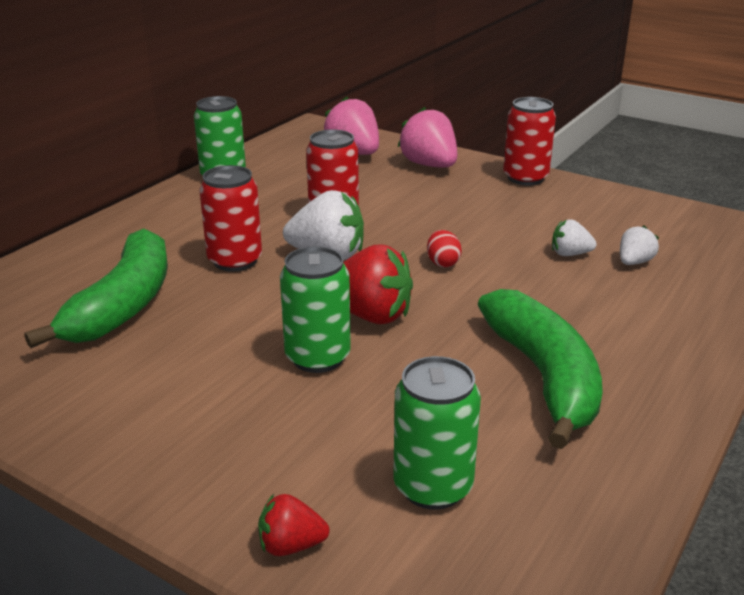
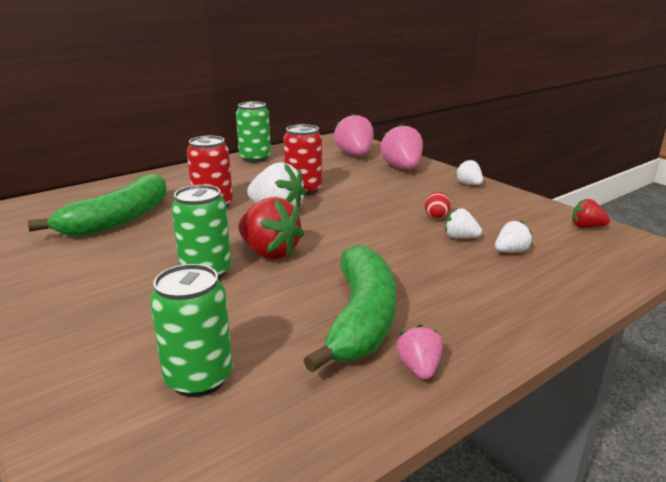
camera: 20 degrees right, 5 degrees down
red strawberry [258,494,330,556] -> red strawberry moved to [572,199,610,228]
red egg [427,230,462,268] -> red egg moved to [425,192,451,219]
red can [503,97,556,185] -> white strawberry [455,159,483,185]
none -> pink strawberry [396,325,442,380]

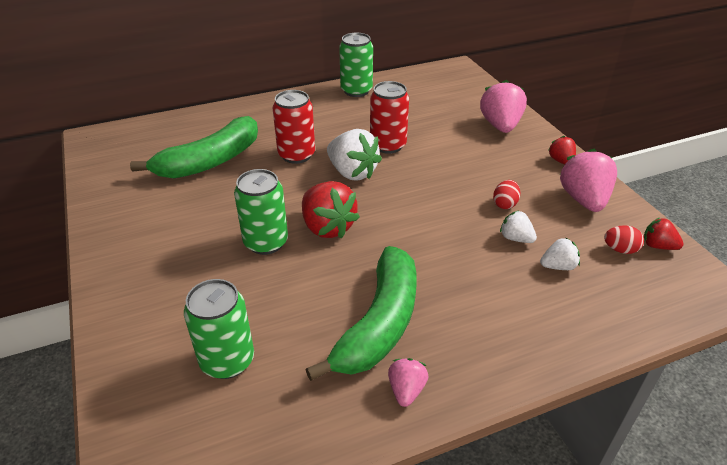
camera: 15 degrees right, 15 degrees up
pink strawberry [334,113,374,156] -> pink strawberry moved to [560,148,617,212]
white strawberry [455,159,483,185] -> red strawberry [548,136,576,165]
none -> red egg [604,226,644,254]

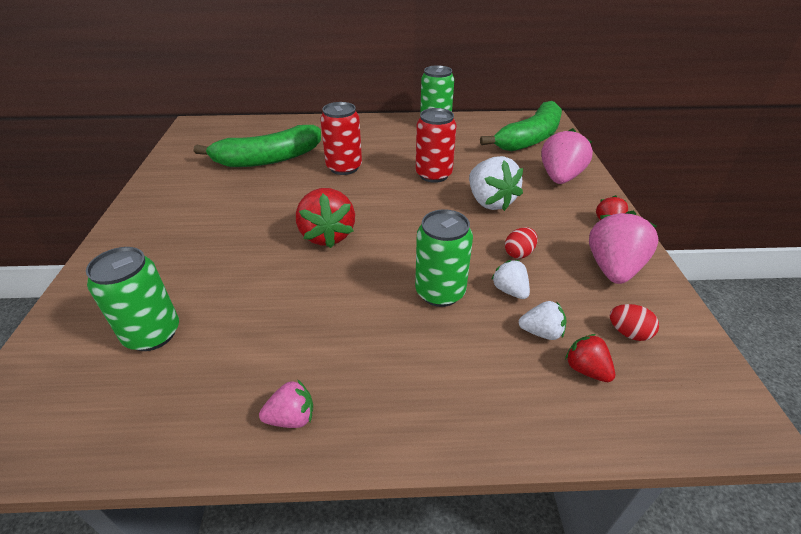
camera: 20 degrees right, 0 degrees up
green can [234,169,288,255] -> green can moved to [415,209,473,307]
green banana [305,246,417,381] -> green banana moved to [480,101,562,151]
white strawberry [327,129,382,181] -> white strawberry moved to [469,156,523,211]
pink strawberry [388,358,428,407] -> pink strawberry turned 45 degrees clockwise [259,379,313,428]
red strawberry [644,218,684,250] -> red strawberry moved to [565,334,615,382]

